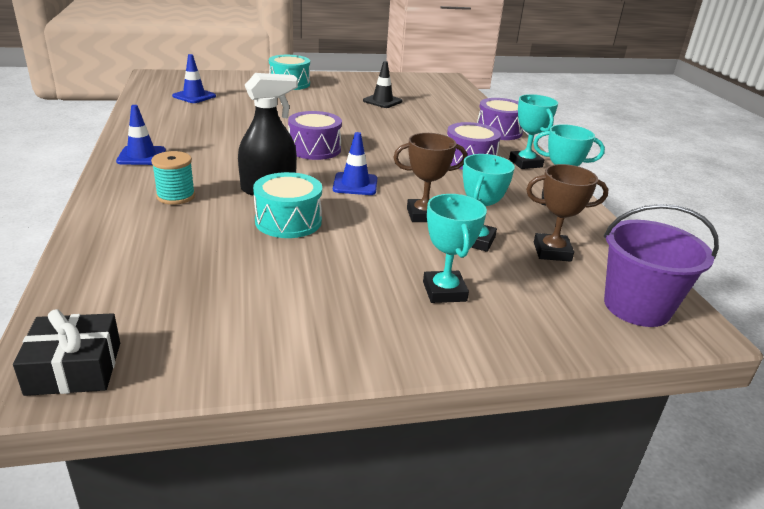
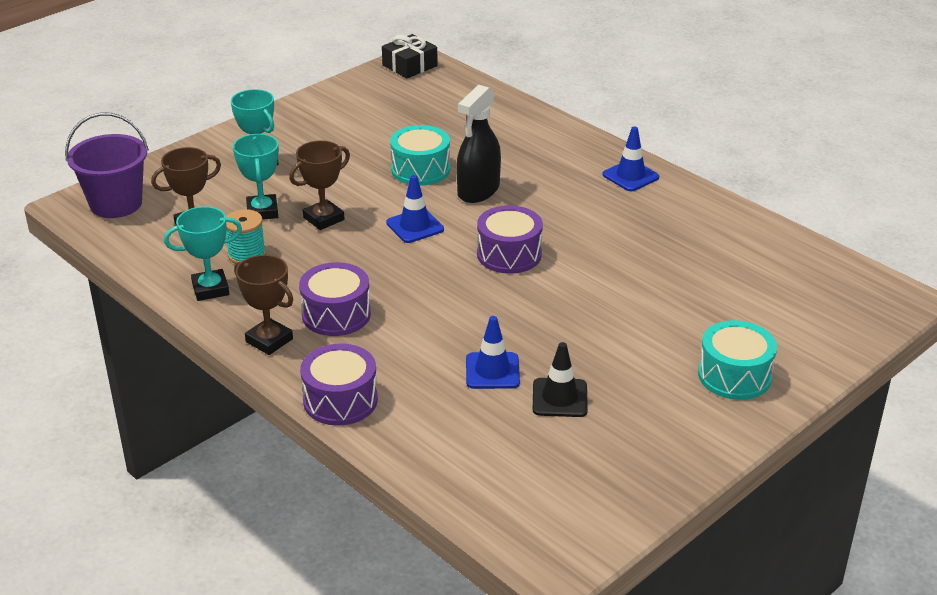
camera: 150 degrees right, 5 degrees up
turquoise spool [151,151,195,205] -> turquoise spool moved to [226,209,266,264]
blue traffic cone [172,54,216,103] -> blue traffic cone moved to [466,316,520,389]
turquoise trophy [509,94,558,169] -> brown trophy [234,255,293,355]

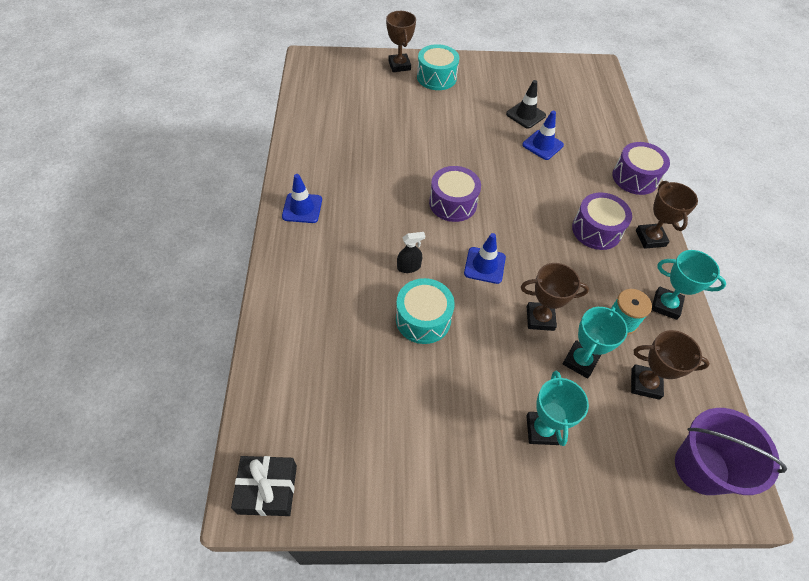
camera: 140 degrees left, 20 degrees up
black spray bottle [456,85,501,203] -> black spray bottle [397,232,425,273], size x0.51
none -> brown trophy [386,11,416,72]

